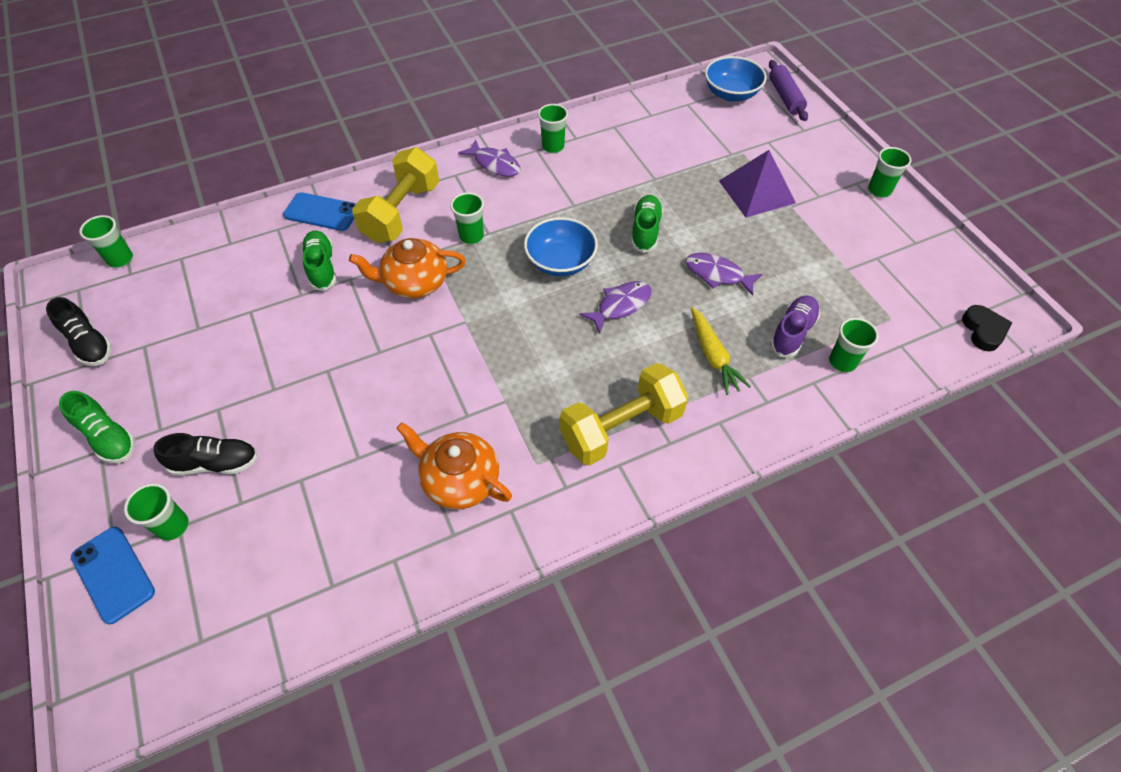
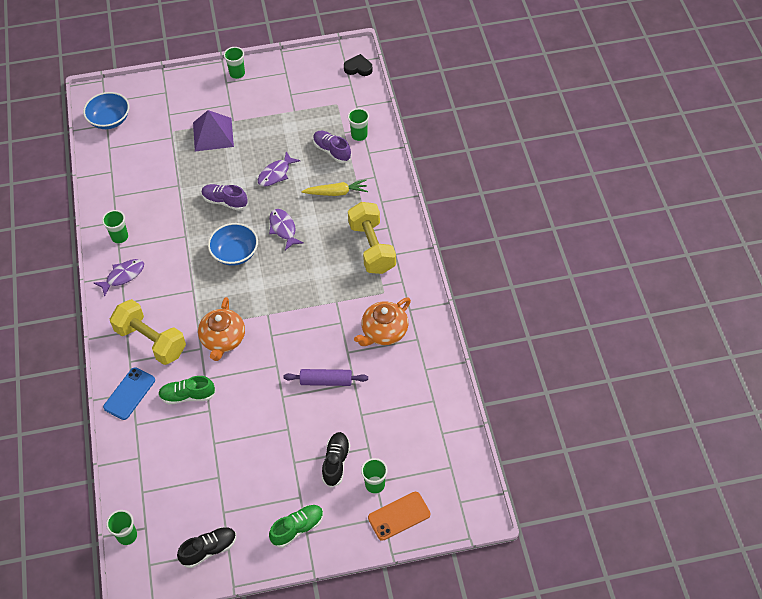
camera: 75 degrees left, 0 degrees up
blue phone [71,527,155,625] -> orange phone [368,492,430,541]
green cup [450,192,484,244] -> none
green shoe [631,195,663,253] -> purple shoe [201,184,248,211]
purple rolling pin [769,60,808,121] -> purple rolling pin moved to [283,369,368,386]

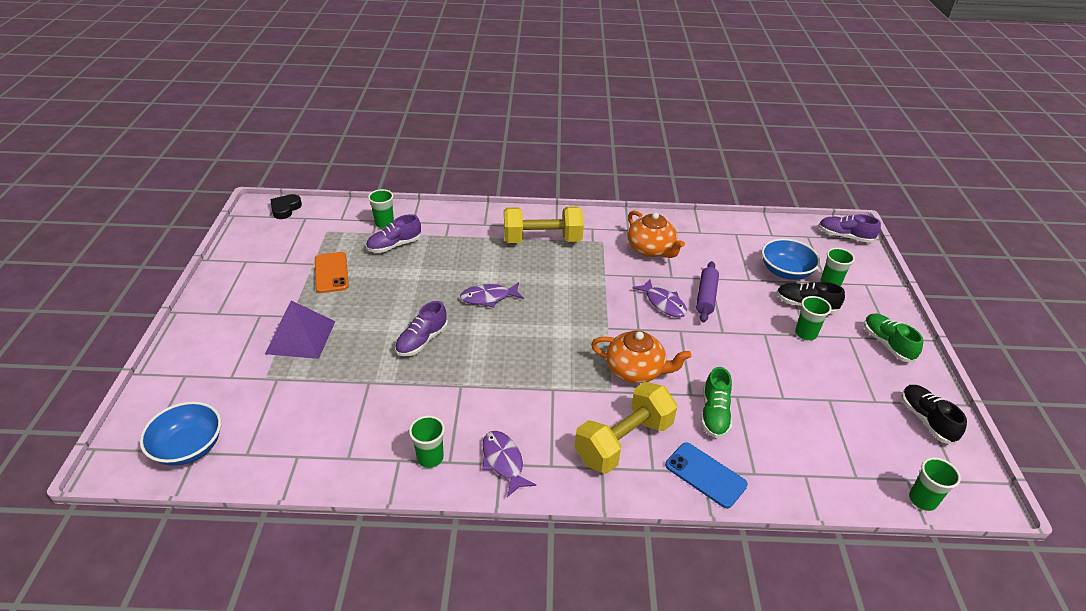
camera: 80 degrees left, 15 degrees down
blue bowl [208,223,258,266] -> blue bowl moved to [762,238,820,280]
green cup [224,47,245,79] -> green cup moved to [795,296,832,341]
purple fish [258,152,300,187] -> purple fish moved to [632,279,687,317]
yellow carrot [301,180,368,196] -> none
orange phone [368,492,430,541] -> orange phone moved to [315,252,349,293]
none -> purple shoe [819,214,881,243]

